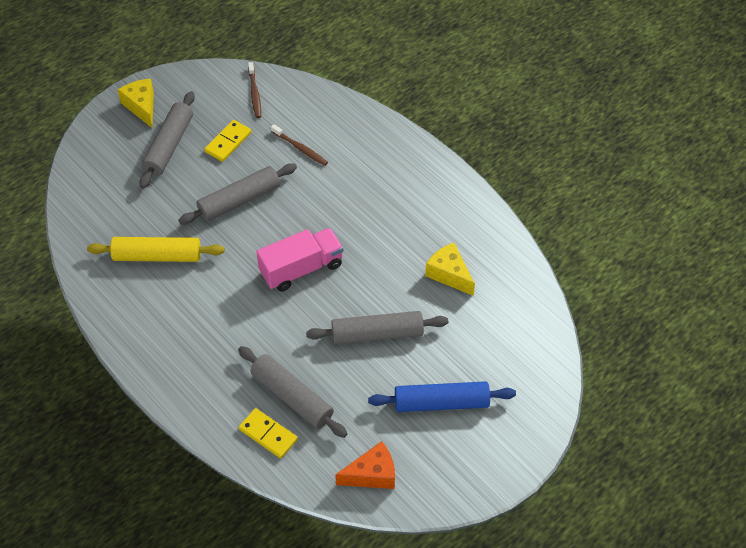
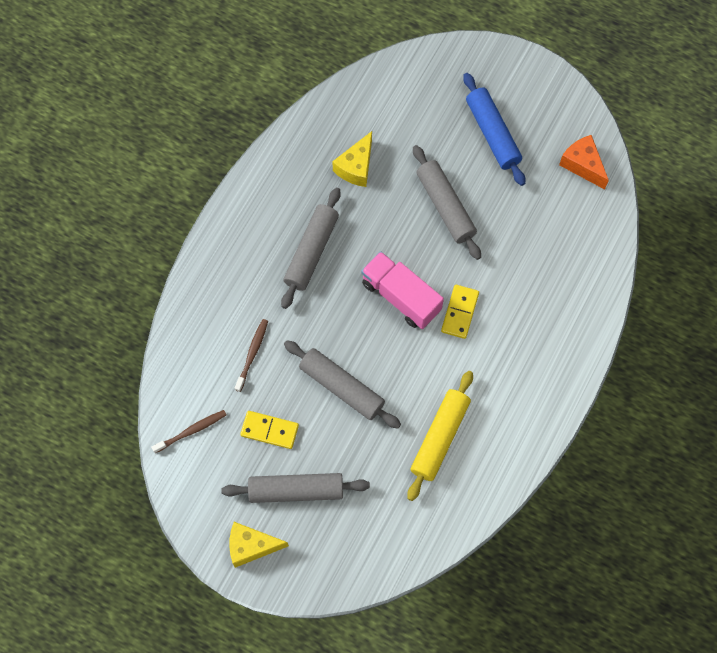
camera: 110 degrees left, 15 degrees up
yellow rolling pin [87,237,225,262] -> yellow rolling pin turned 45 degrees clockwise [407,371,473,501]
yellow cheese [118,79,154,128] -> yellow cheese turned 45 degrees clockwise [229,522,289,568]
grey rolling pin [238,346,347,438] -> grey rolling pin moved to [281,188,341,309]
yellow domino [239,408,298,458] -> yellow domino moved to [441,285,479,339]

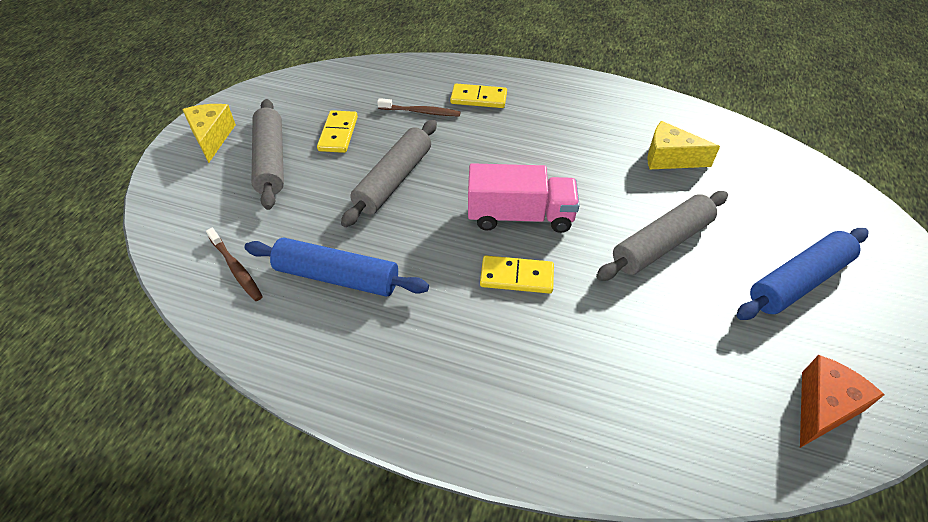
camera: 80 degrees right, 20 degrees down
brown toothbrush [151,410,227,453] -> brown toothbrush moved to [206,228,263,301]
grey rolling pin [281,188,341,309] -> none
pink truck [361,251,444,329] -> pink truck turned 60 degrees clockwise [468,163,580,233]
yellow rolling pin [407,371,473,501] -> blue rolling pin [244,237,429,297]
none -> yellow domino [450,84,507,108]

